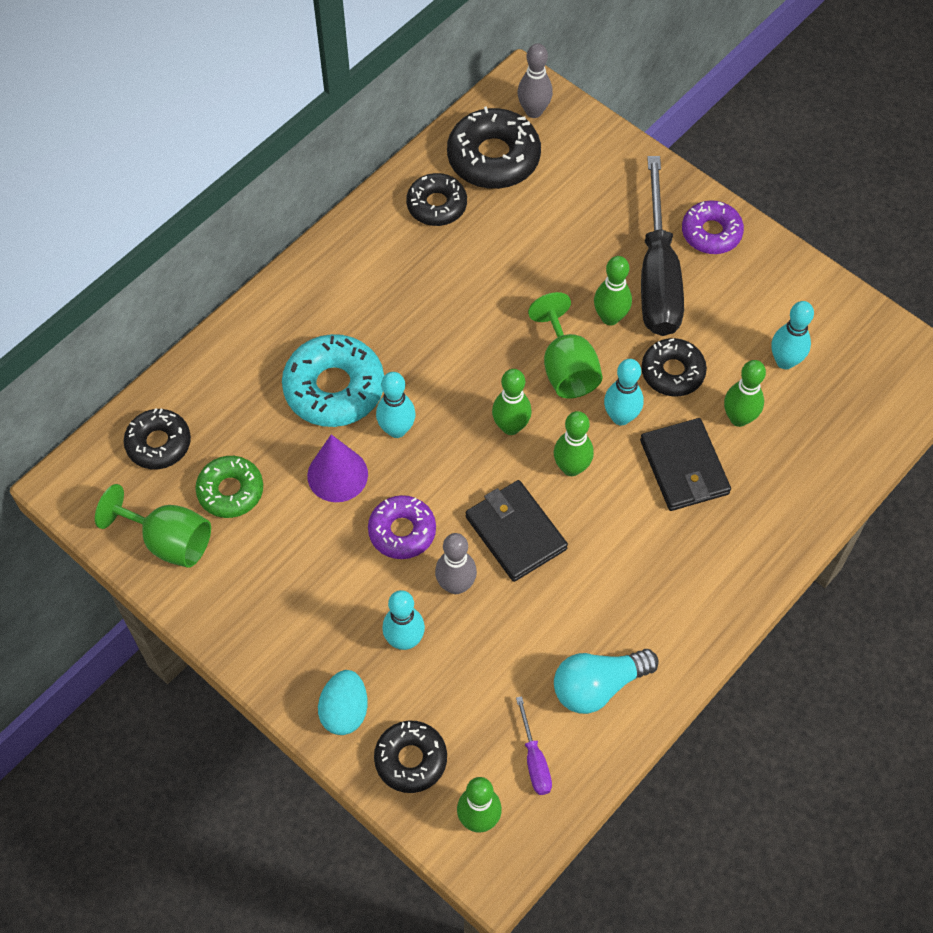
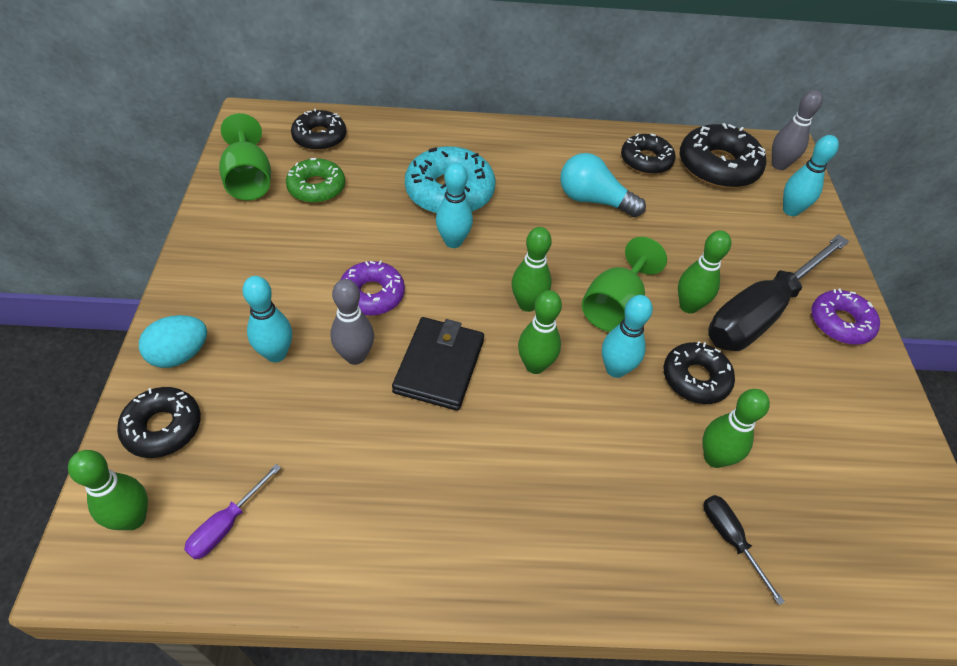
camera: 45 degrees right, 10 degrees down
purple cone [307,434,368,502] -> none
turquoise light bulb [554,649,659,714] -> turquoise light bulb moved to [560,153,646,217]
black wallet [640,418,731,511] -> none
turquoise bowling pin [771,301,814,369] -> turquoise bowling pin moved to [783,135,839,216]
none -> black screwdriver [704,495,785,605]

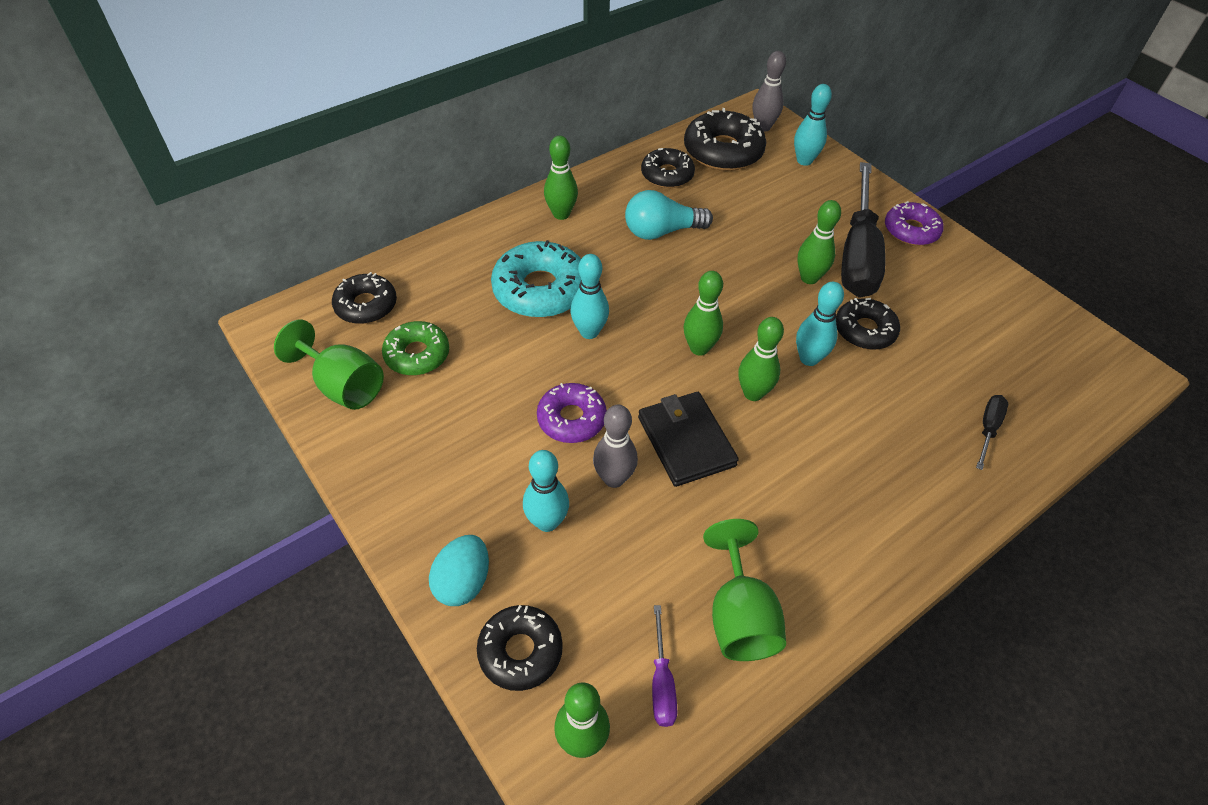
camera: 35 degrees left, 0 degrees up
green goblet [582,237,667,332] -> green goblet moved to [703,519,786,661]
green bowling pin [702,389,770,468] -> green bowling pin moved to [544,136,578,220]
black screwdriver [704,495,785,605] -> black screwdriver turned 90 degrees clockwise [976,395,1008,470]

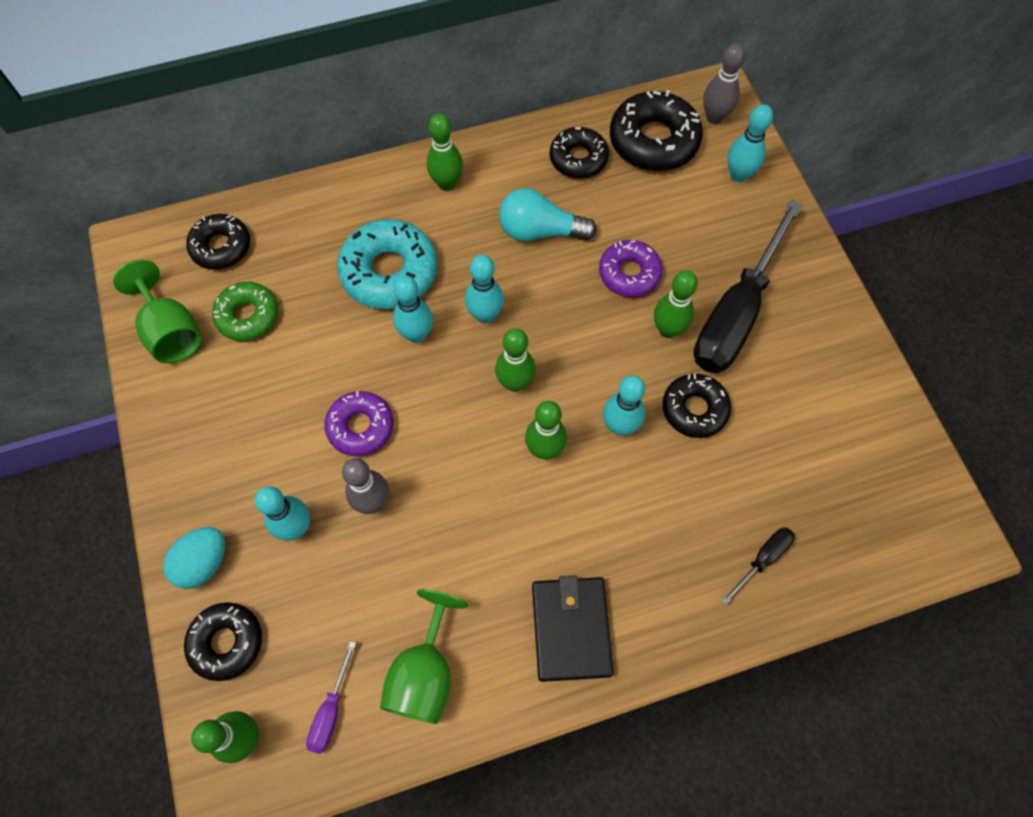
camera: 20 degrees right, 15 degrees up
black wallet [638,392,739,487] -> black wallet moved to [532,575,614,682]
purple donut [885,201,944,246] -> purple donut moved to [599,240,663,297]
none -> turquoise bowling pin [465,255,504,323]

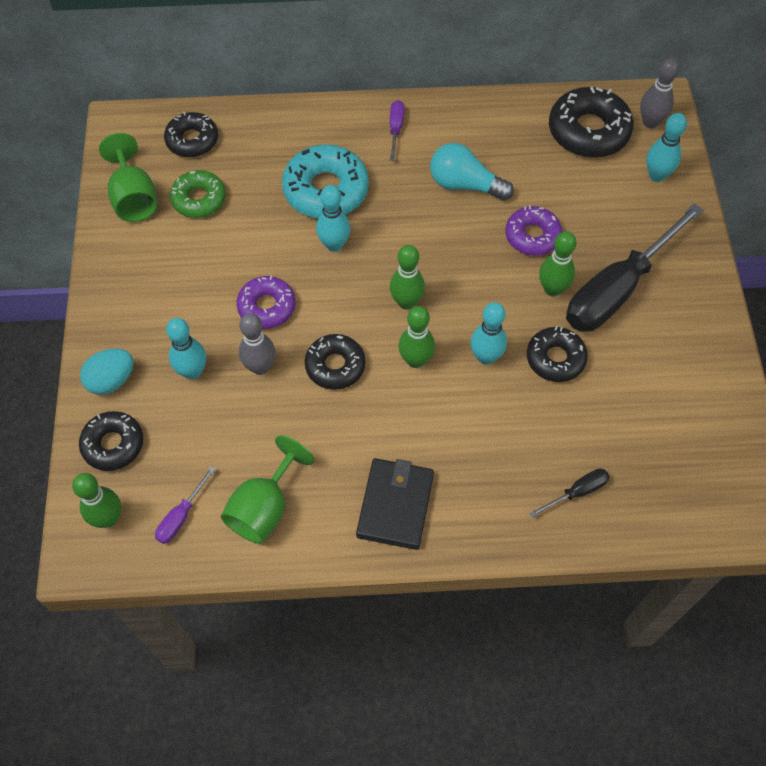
camera: 15 degrees right, 5 degrees down
green bowling pin [427,113,463,191] -> purple screwdriver [390,100,405,161]
turquoise bowling pin [465,255,504,323] -> none
black donut [550,127,609,179] -> black donut moved to [305,334,365,390]

